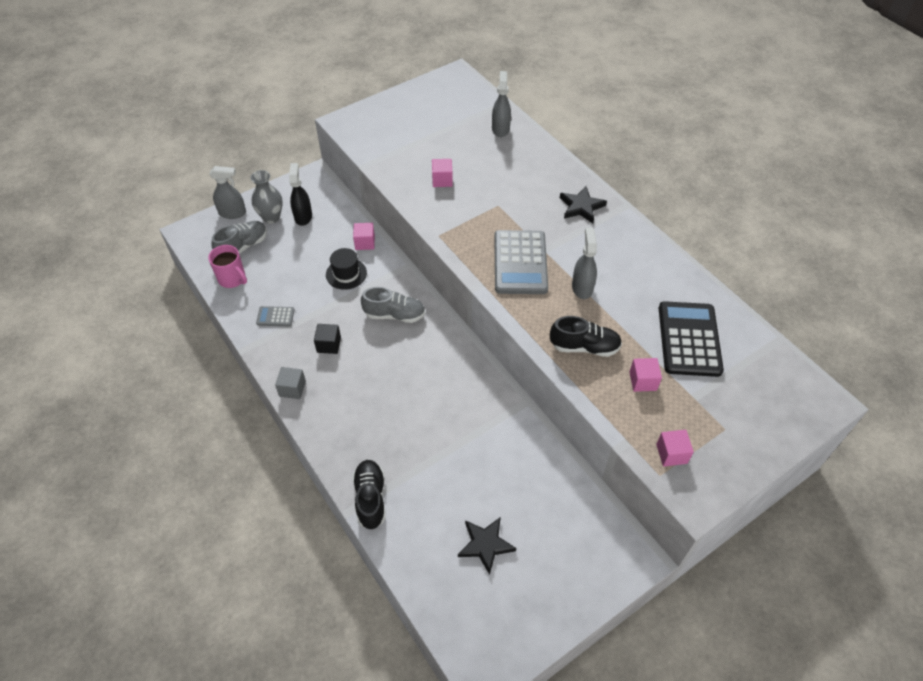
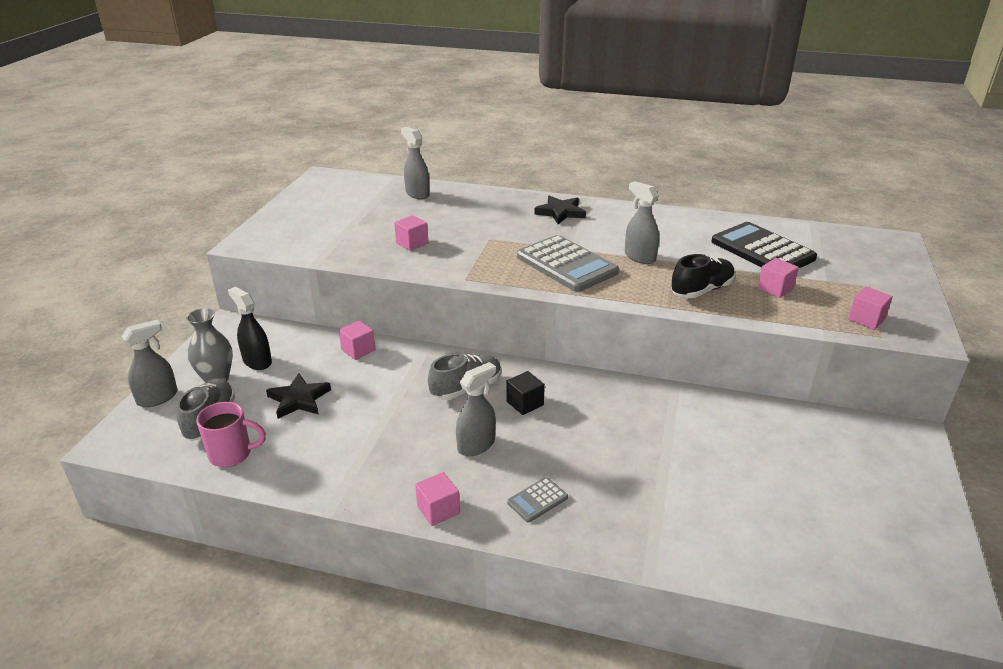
camera: 40 degrees left, 20 degrees down
grey calculator [256,306,295,326] -> grey calculator moved to [507,477,568,523]
grey cube [275,367,306,399] -> pink cube [415,472,460,526]
black cube [314,324,341,354] -> black cube moved to [506,371,545,415]
black hat [326,248,367,290] -> none
black shoe [352,460,386,529] -> none
black star [458,517,516,575] -> black star moved to [266,373,331,419]
none -> grey spray bottle [456,362,496,456]

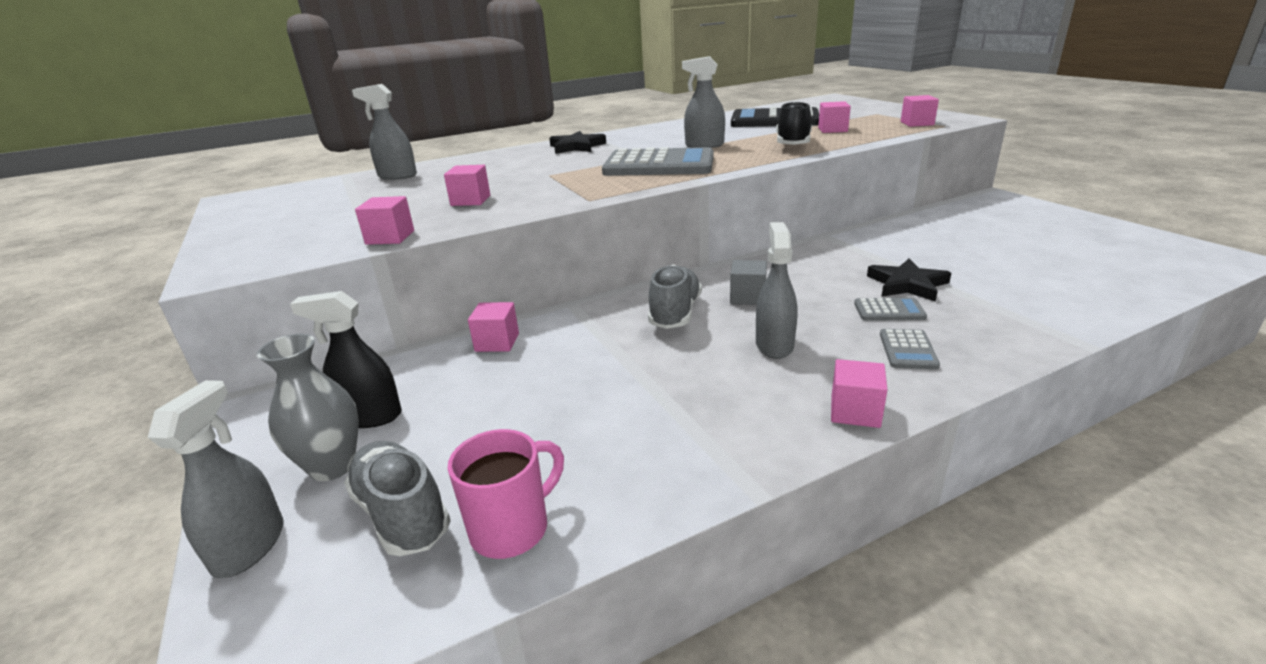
camera: 40 degrees left, 5 degrees down
black star [266,373,331,419] -> black star moved to [867,259,951,302]
black cube [506,371,545,415] -> grey cube [730,260,767,305]
none -> pink cube [355,196,414,245]
none -> grey calculator [854,298,927,321]

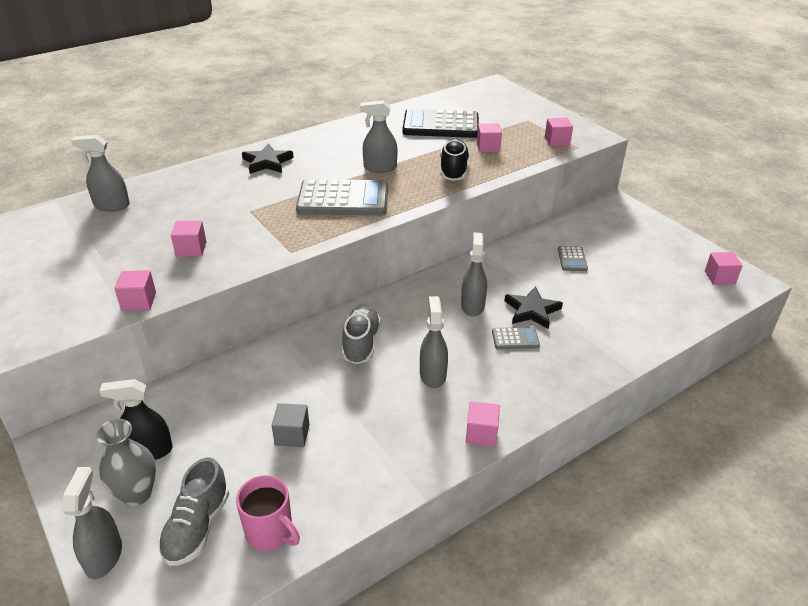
camera: 10 degrees left, 10 degrees up
grey shoe [344,441,451,556] -> grey shoe turned 120 degrees counterclockwise [158,458,229,566]
pink mug [448,429,564,559] -> pink mug turned 90 degrees clockwise [236,475,300,551]
pink cube [468,302,519,352] -> pink cube moved to [705,252,742,285]
grey cube [730,260,767,305] -> grey cube moved to [272,403,309,447]
grey calculator [880,329,940,370] -> grey calculator moved to [558,246,588,271]
none -> grey spray bottle [461,233,487,316]

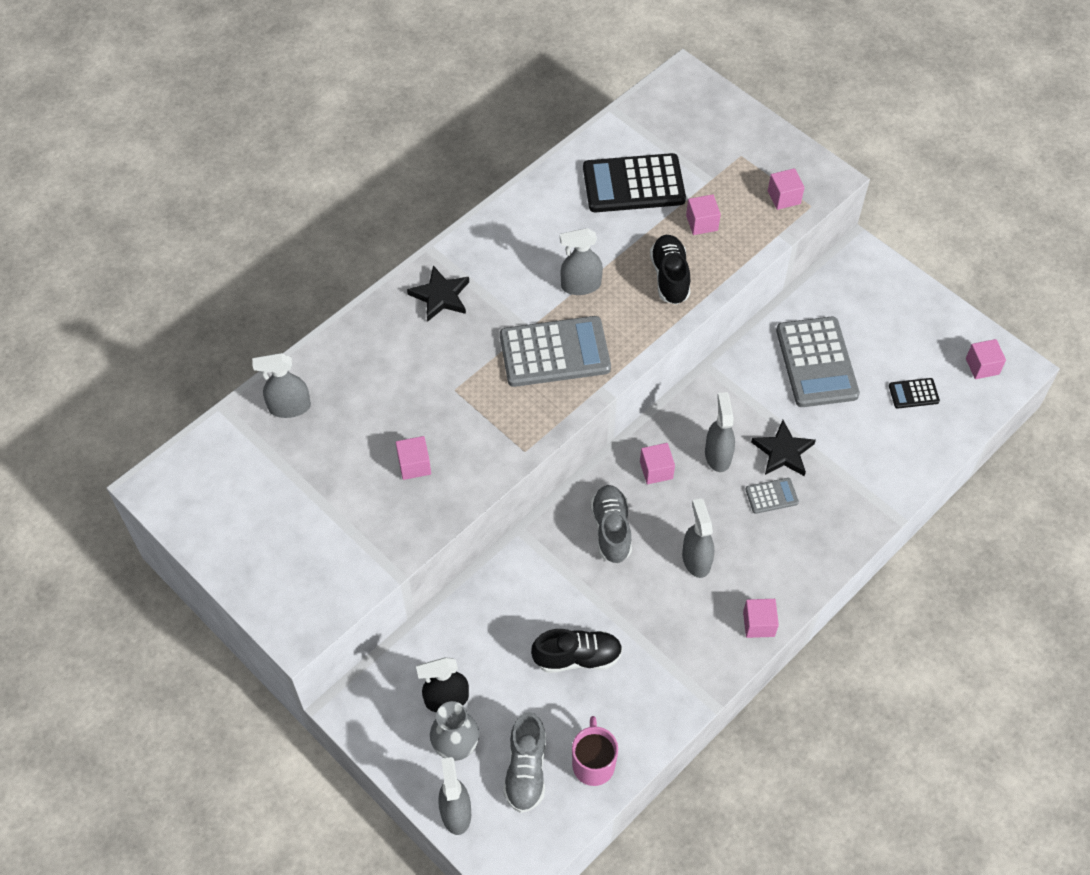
camera: 10 degrees left, 20 degrees up
pink cube [114,270,156,311] -> pink cube moved to [640,443,675,484]
pink mug [236,475,300,551] -> pink mug turned 120 degrees counterclockwise [572,716,618,786]
grey cube [272,403,309,447] -> black shoe [531,629,623,673]
grey calculator [558,246,588,271] -> grey calculator [776,317,860,407], size x2.18
none -> black calculator [889,378,940,409]

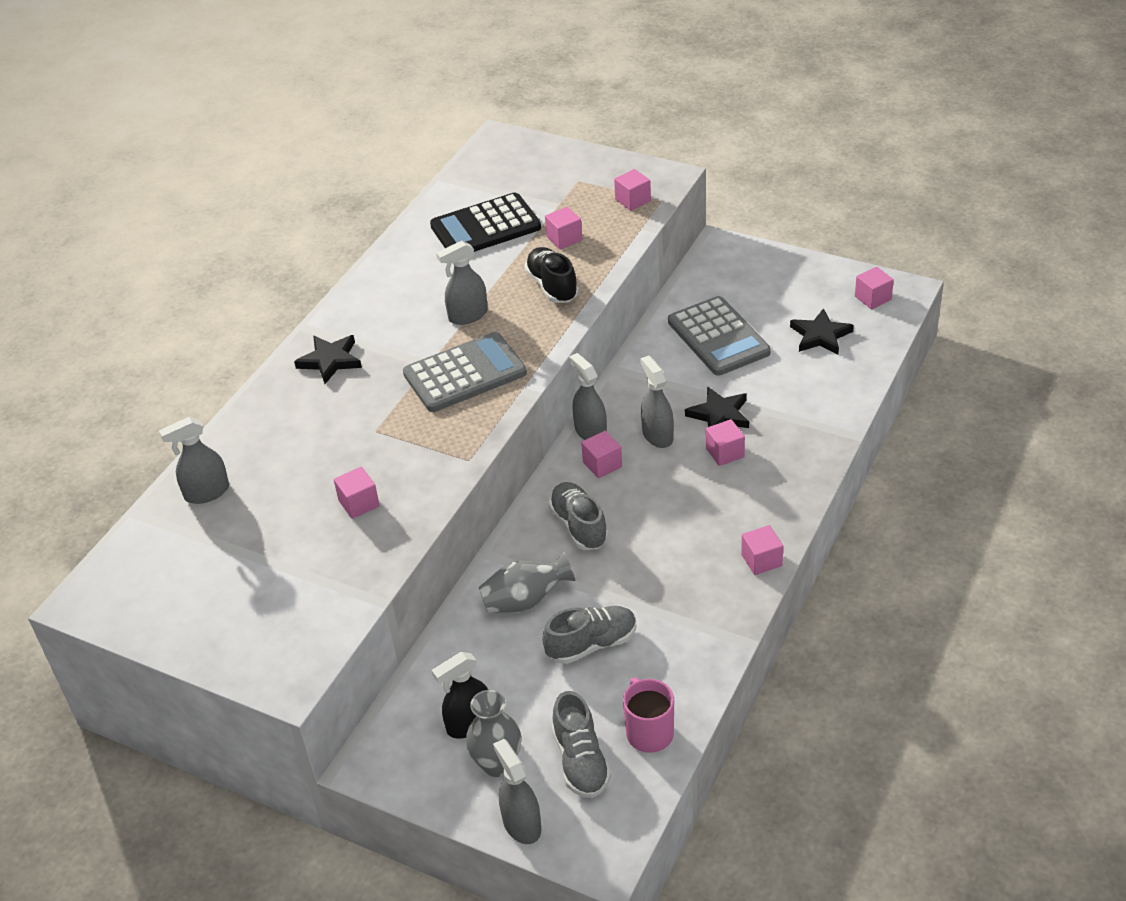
camera: 15 degrees left, 15 degrees down
black shoe [531,629,623,673] -> grey shoe [542,606,636,664]
grey spray bottle [682,498,714,578] -> grey spray bottle moved to [569,353,607,440]
grey calculator [745,478,799,514] -> pink cube [706,419,745,466]
black calculator [889,378,940,409] -> black star [790,308,854,355]
none -> grey vase [479,552,575,613]

